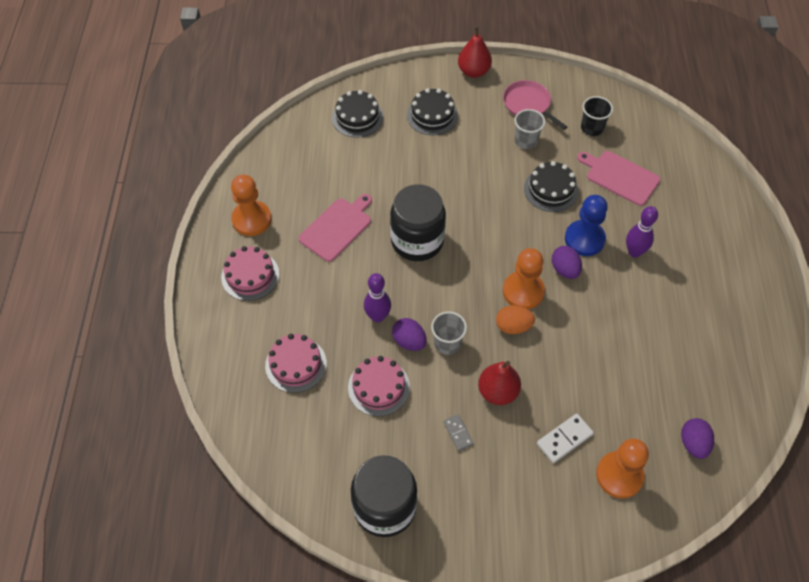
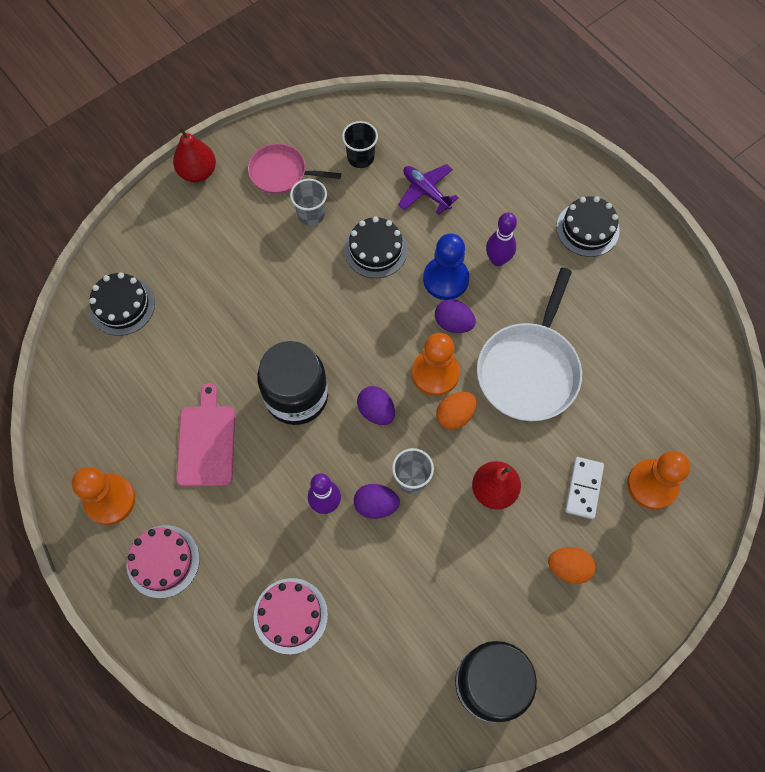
camera: 40 degrees left, 10 degrees up
pink cake [348,356,410,416] -> none
black cake [407,88,458,135] -> black cake moved to [556,196,620,257]
grey domino [444,414,474,451] -> none
pink cutting board [577,151,661,206] -> purple plane [398,164,458,214]
purple egg [681,418,714,459] -> purple egg moved to [357,386,395,425]
none -> white pan [477,268,582,421]
none -> orange egg [548,547,596,584]

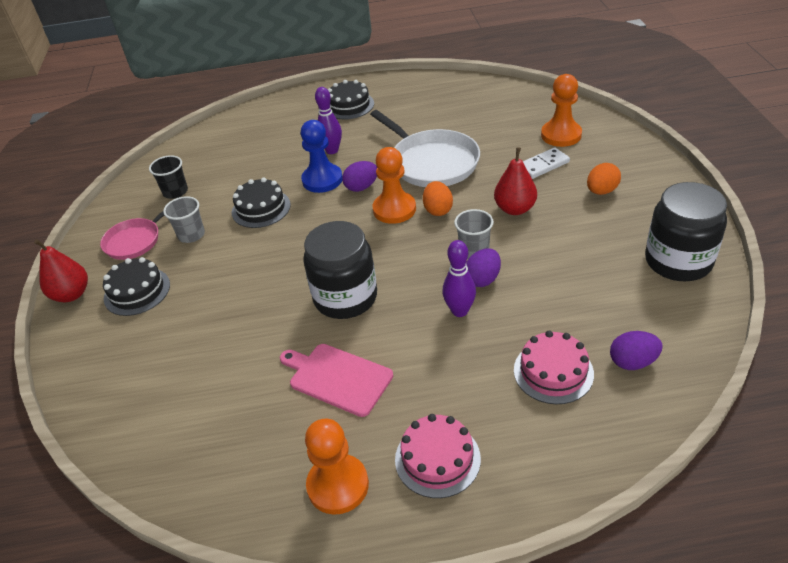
camera: 55 degrees left, 25 degrees down
black cake [89,272,155,336] -> black cake moved to [103,257,170,316]
purple egg [357,386,395,425] -> purple egg moved to [610,331,663,370]
purple plane [398,164,458,214] -> none
white domino [565,457,604,519] -> white domino turned 75 degrees counterclockwise [523,147,570,179]

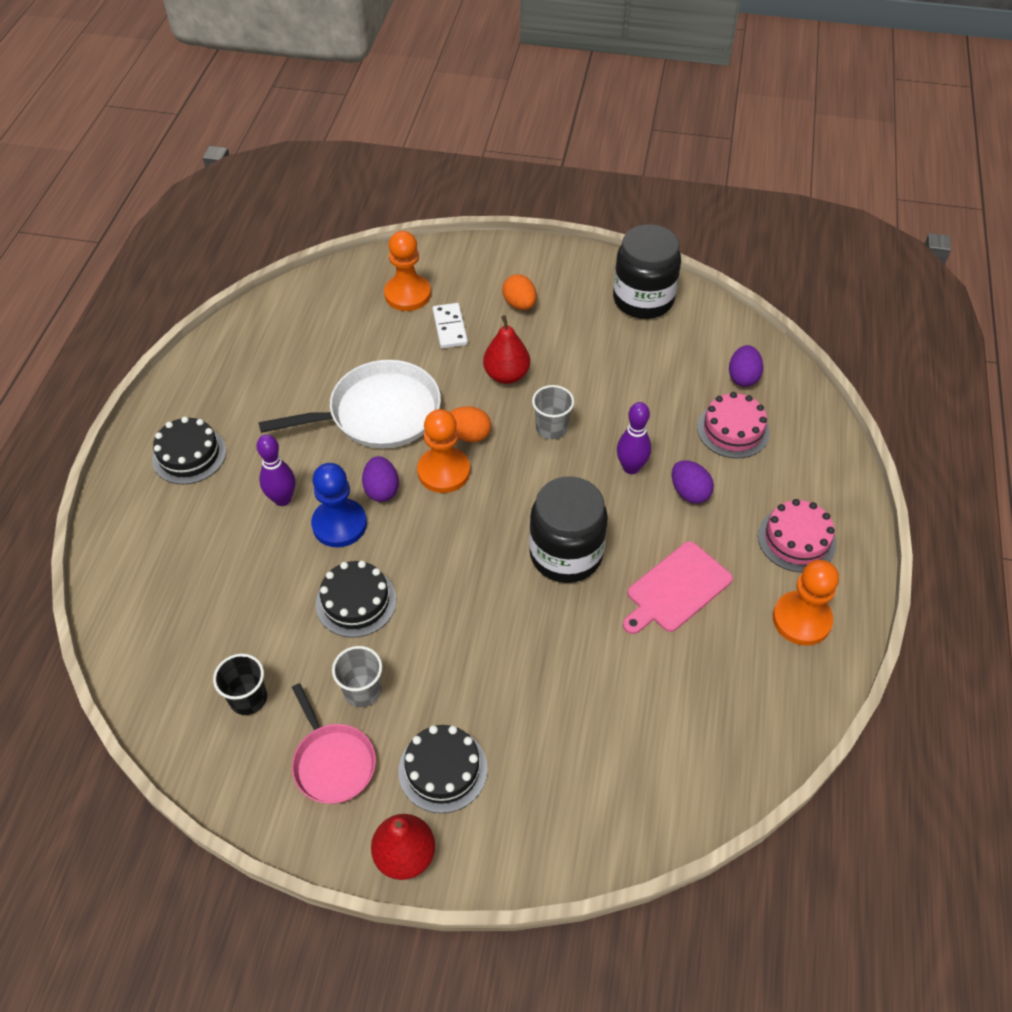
camera: 75 degrees left, 10 degrees up
purple egg [466,248,501,287] -> purple egg moved to [672,460,714,503]

